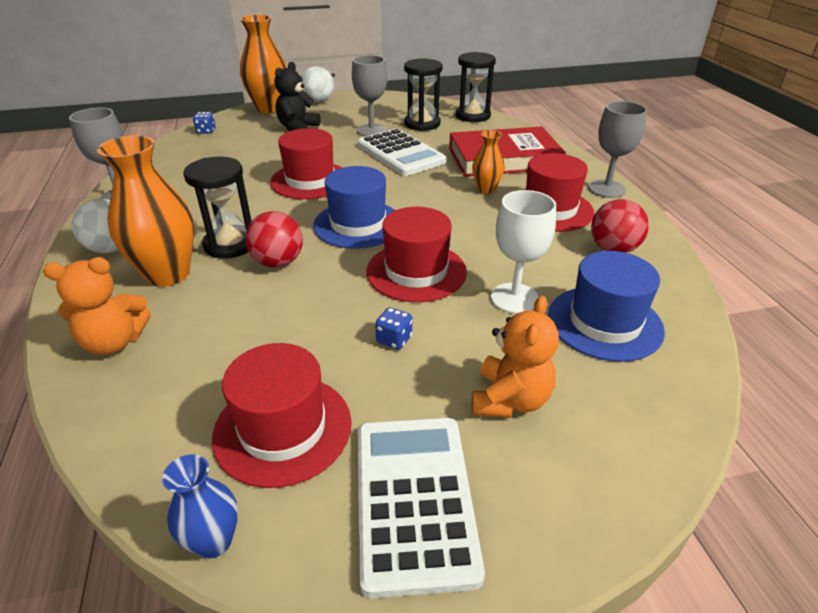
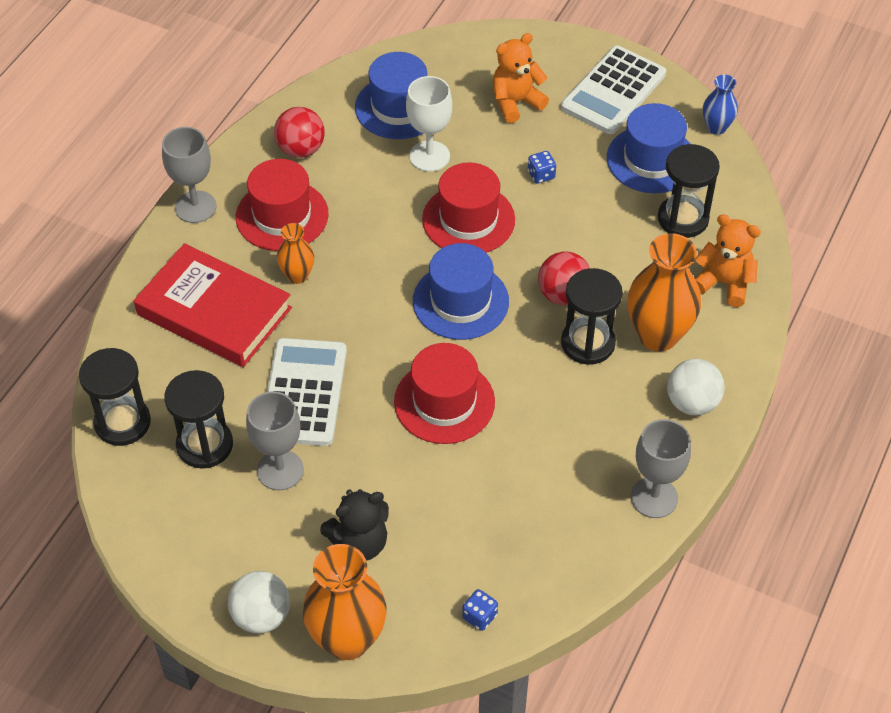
camera: 140 degrees left, 15 degrees up
red hat [212,343,352,488] -> blue hat [607,103,690,193]
none -> black hourglass [658,144,720,238]

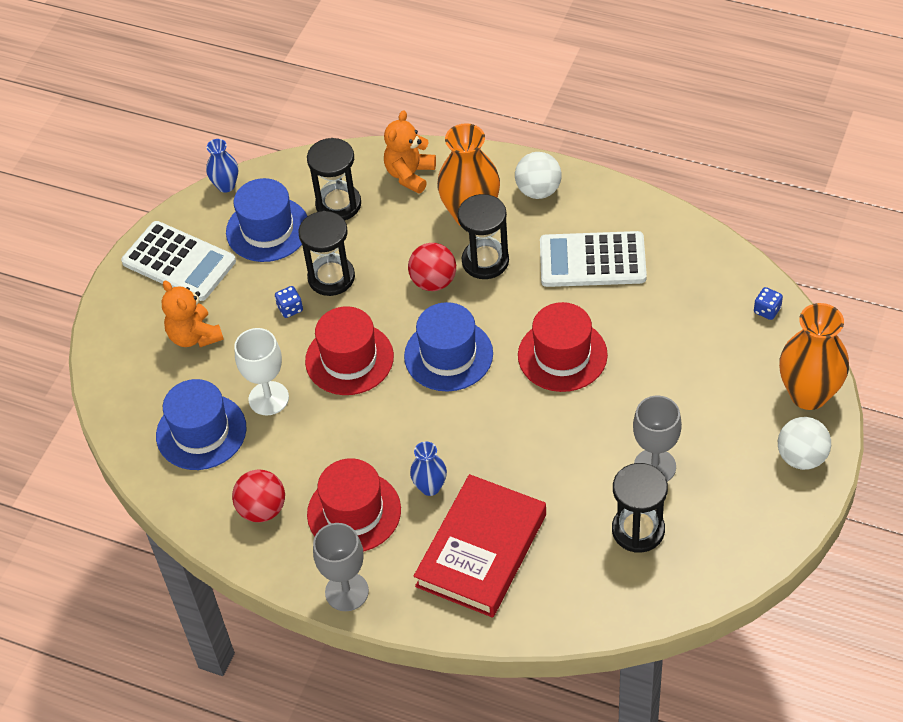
camera: 90 degrees left, 0 degrees up
black hourglass [79,348,151,446] -> black hourglass moved to [298,211,355,296]
white calculator [267,338,347,446] -> white calculator moved to [540,231,647,287]
orange vase [277,223,314,284] -> blue vase [410,441,447,496]
black teddy bear [320,489,389,561] -> none
grey goblet [631,419,691,518] -> none

